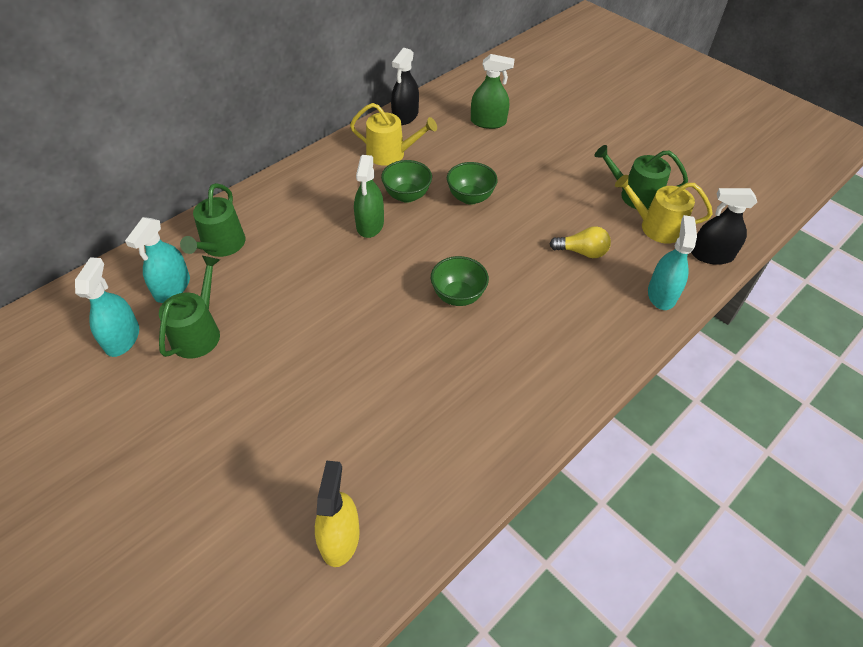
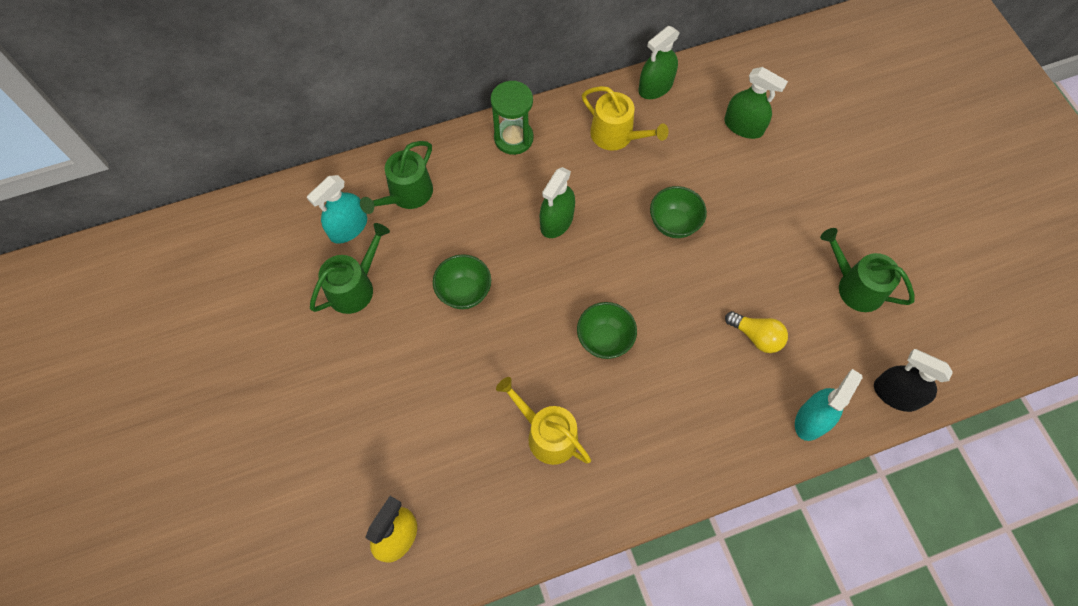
camera: 25 degrees right, 15 degrees up
turquoise spray bottle [75,257,139,357] -> none
green bowl [381,160,432,203] -> green bowl moved to [433,254,491,309]
black spray bottle [391,48,419,125] -> green spray bottle [639,26,680,99]
yellow watering can [615,175,713,244] -> yellow watering can moved to [496,377,591,465]
none -> green hourglass [490,81,534,155]

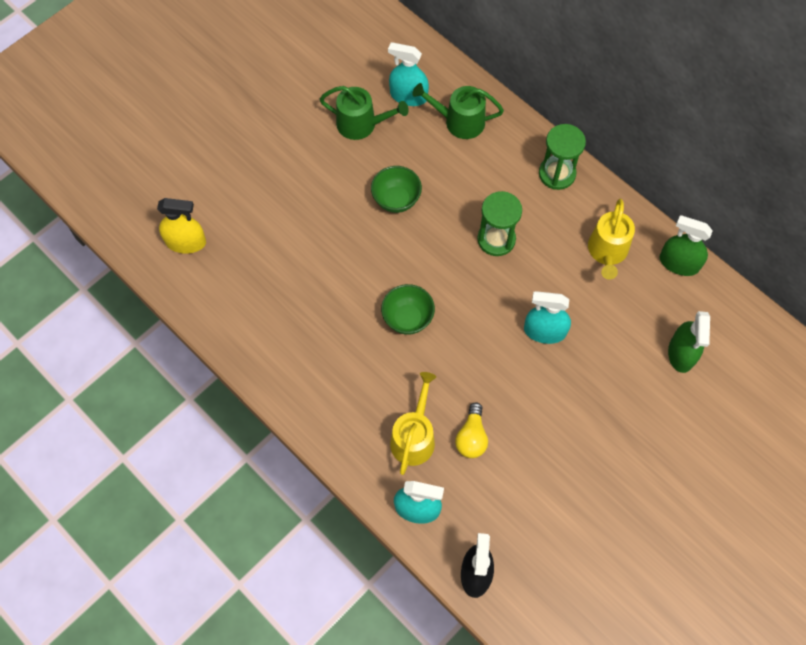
camera: 65 degrees right, 0 degrees up
yellow watering can [496,377,591,465] -> yellow watering can moved to [390,372,436,475]
green spray bottle [540,167,575,238] -> green hourglass [477,191,522,256]
green bowl [650,186,707,238] -> turquoise spray bottle [524,291,571,344]
green watering can [820,228,915,312] -> none

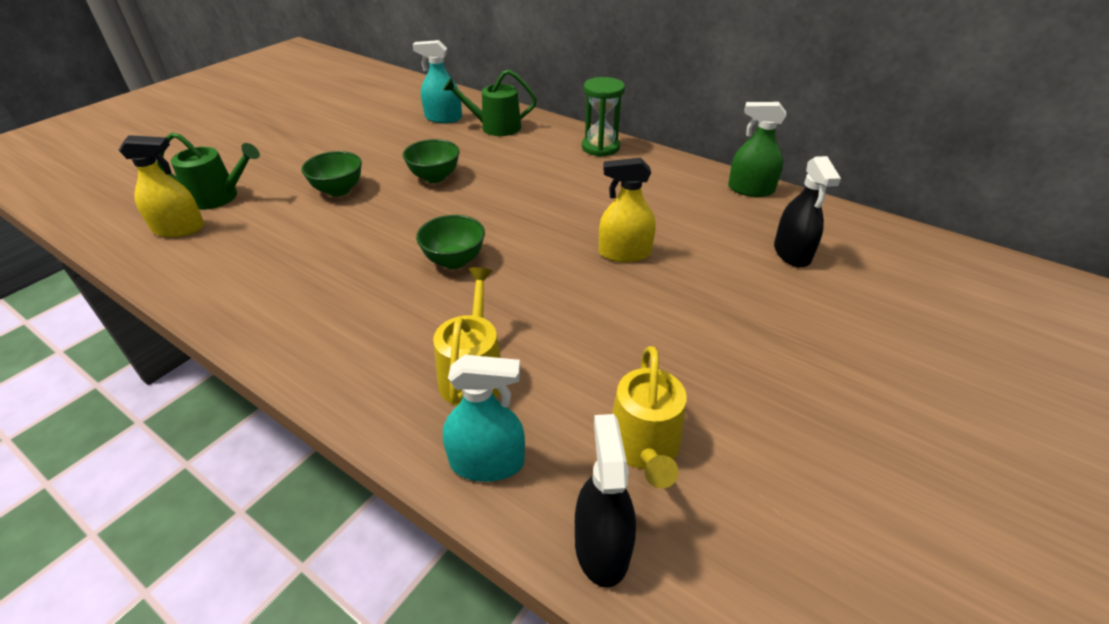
camera: 10 degrees left, 25 degrees down
green watering can [320,86,409,140] -> green watering can moved to [157,132,260,210]
yellow light bulb [455,402,488,458] -> none
green hourglass [477,191,522,256] -> none
turquoise spray bottle [524,291,571,344] -> yellow spray bottle [599,158,656,262]
yellow watering can [588,199,635,280] -> yellow watering can moved to [612,346,687,489]
green spray bottle [668,311,710,373] -> black spray bottle [774,156,841,267]
none -> green bowl [301,151,362,197]

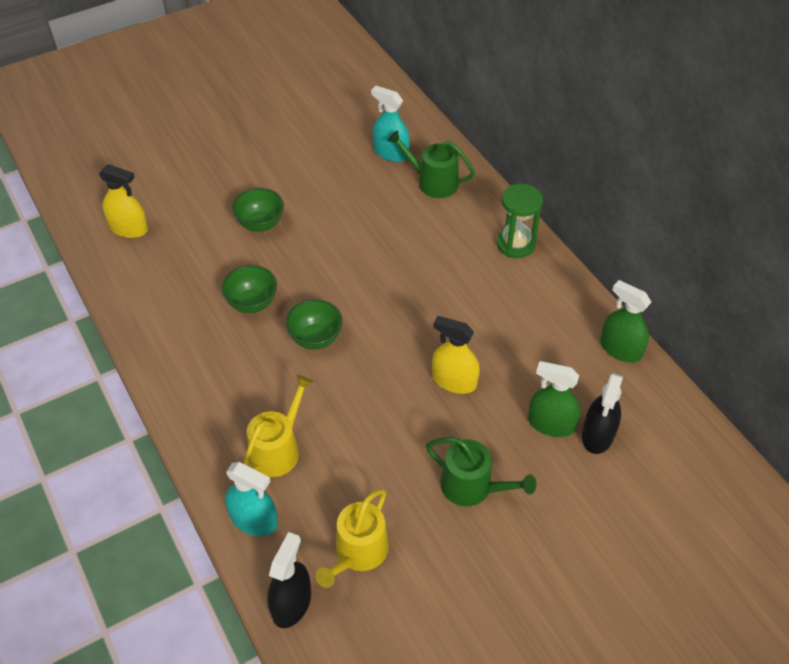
camera: 25 degrees right, 10 degrees up
green watering can [157,132,260,210] -> green watering can moved to [426,437,536,506]
green bowl [403,139,459,183] -> green bowl moved to [221,265,277,313]
none -> green spray bottle [528,361,581,437]

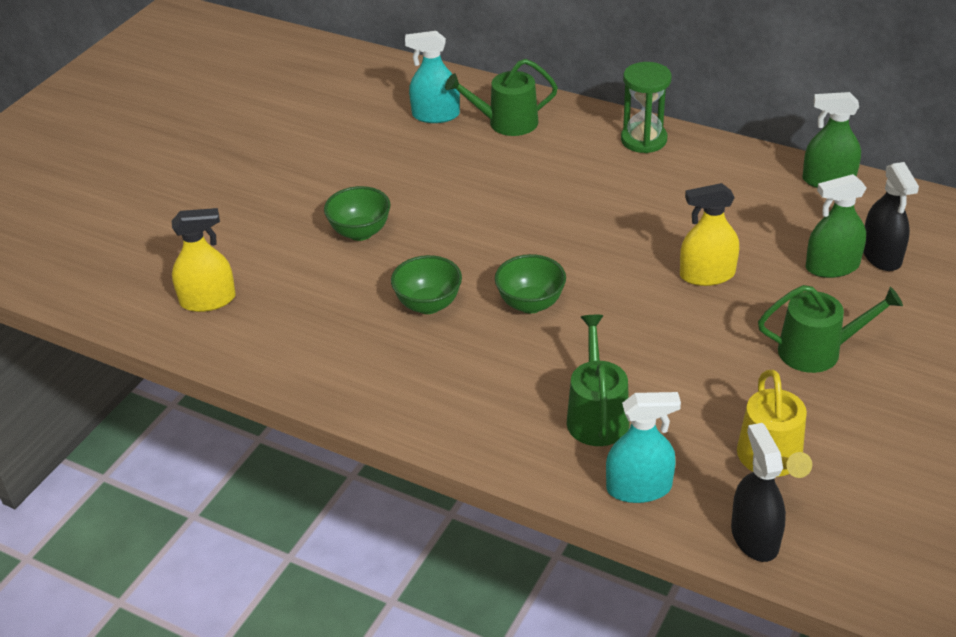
camera: 30 degrees left, 10 degrees down
yellow watering can [243,375,313,477] -> green watering can [567,315,630,446]

